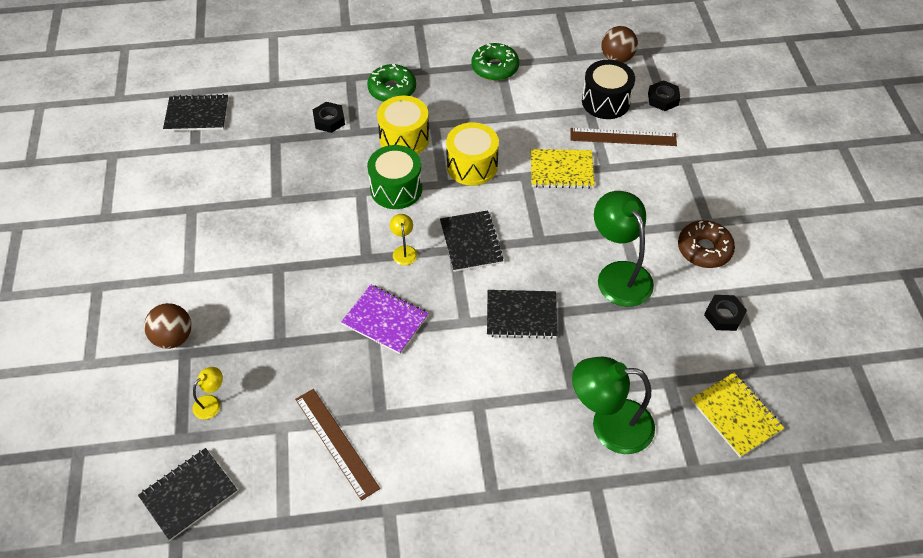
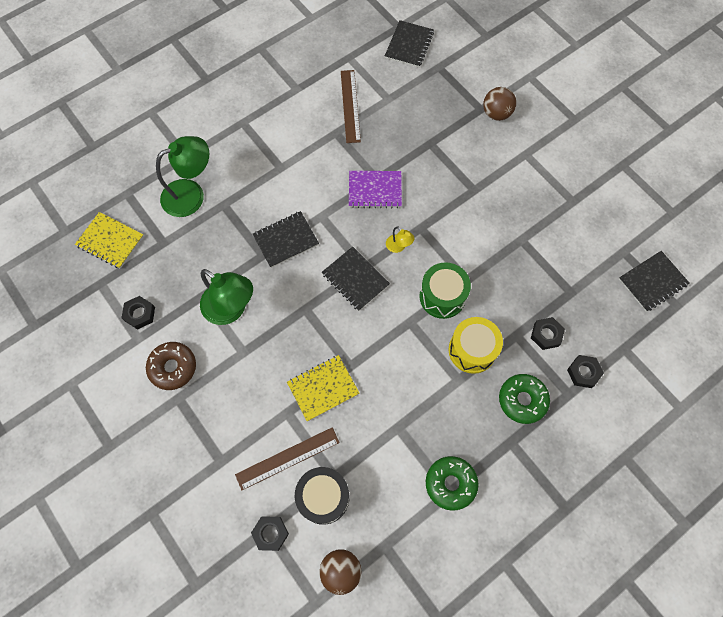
camera: 150 degrees right, 15 degrees up
yellow lamp [193,367,223,419] -> none
brown ruler [295,389,380,501] -> brown ruler turned 60 degrees clockwise [341,70,361,143]
yellow drum [446,122,499,186] -> none
none -> black nut [567,355,604,388]

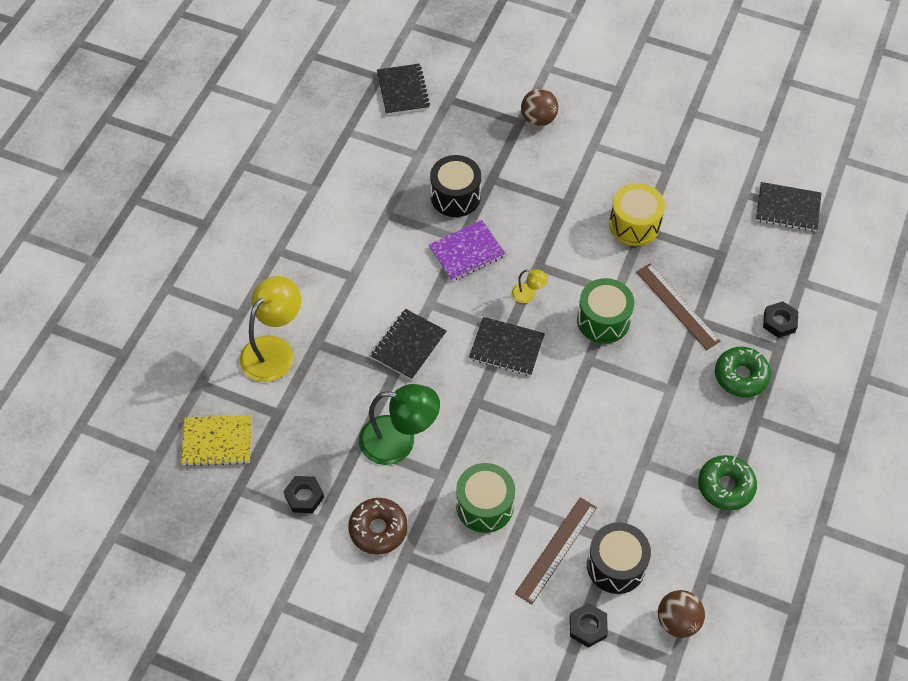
camera: 30 degrees left, 10 degrees down
green lamp [156,136,209,217] -> yellow lamp [240,276,301,382]
yellow notebook [287,355,359,421] -> none
brown ruler [341,70,361,143] -> brown ruler moved to [636,263,721,350]
yellow drum [449,317,503,374] -> yellow drum moved to [609,183,665,246]
black nut [531,317,565,350] -> none
black notebook [619,251,689,312] -> black notebook turned 75 degrees clockwise [756,182,821,232]
none -> black drum [430,155,481,217]
none -> green drum [456,463,515,533]

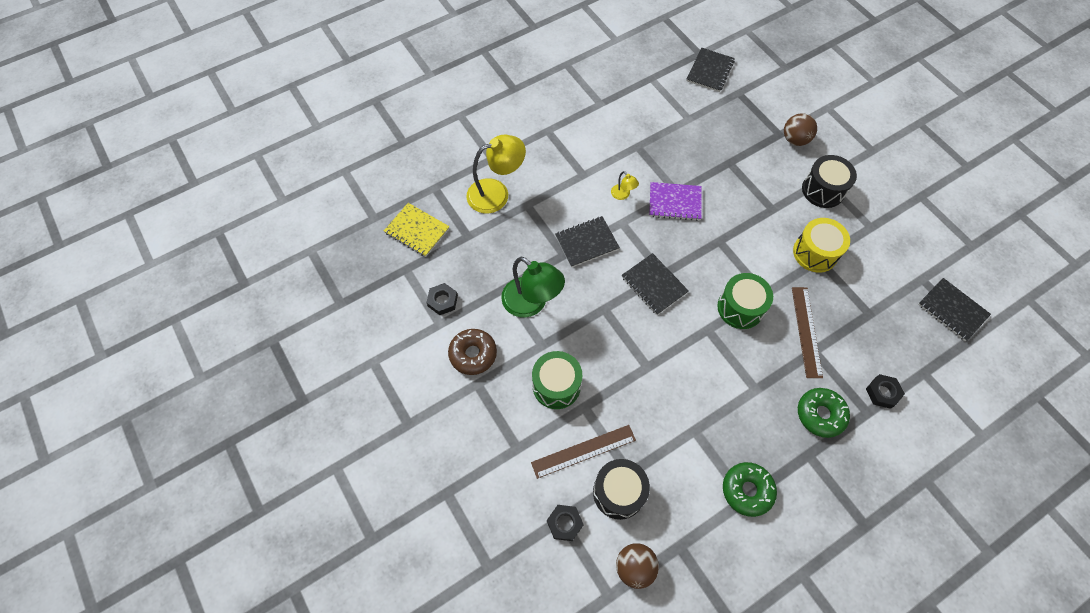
camera: 35 degrees right, 5 degrees up
black drum [430,155,481,217] -> black drum moved to [802,155,857,208]
yellow lamp [512,269,548,303] -> yellow lamp moved to [611,171,639,200]

